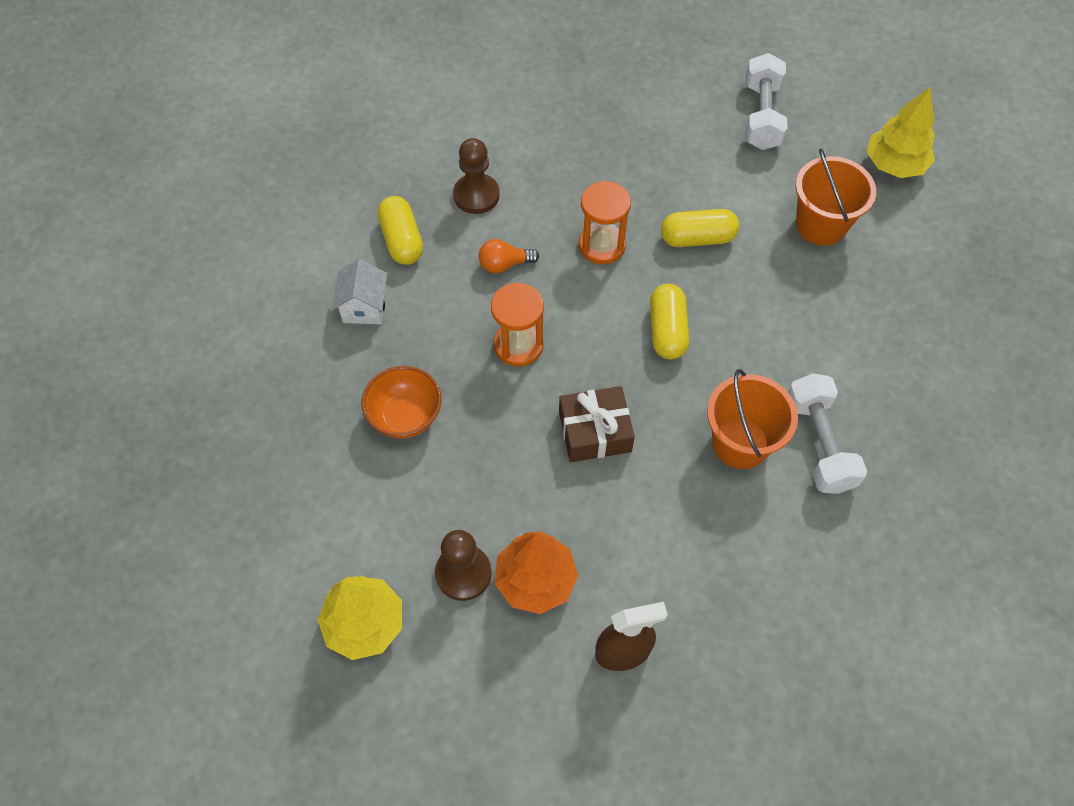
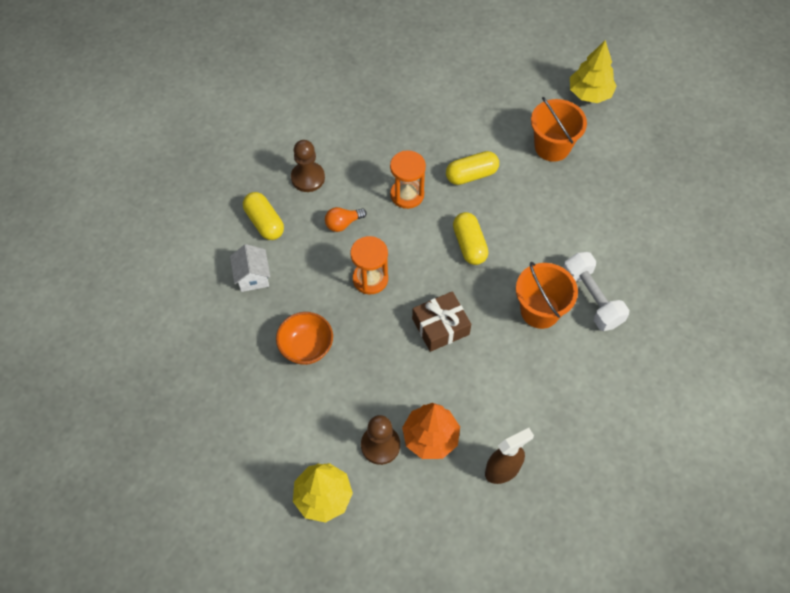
camera: 15 degrees left, 0 degrees up
white dumbbell [746,53,787,150] -> none

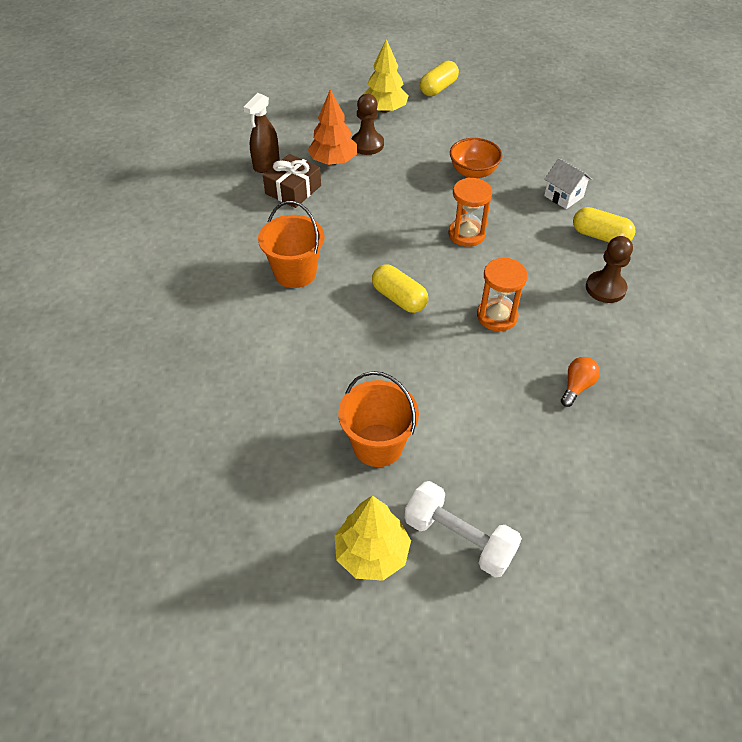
camera: 150 degrees right, 10 degrees down
orange light bulb [325,207,367,232] -> orange light bulb moved to [561,357,600,407]
brown gift [412,291,471,352] -> brown gift moved to [263,154,321,208]
yellow capsule [446,151,499,185] -> yellow capsule moved to [420,61,459,96]
white dumbbell [563,252,629,331] -> white dumbbell moved to [405,481,522,577]

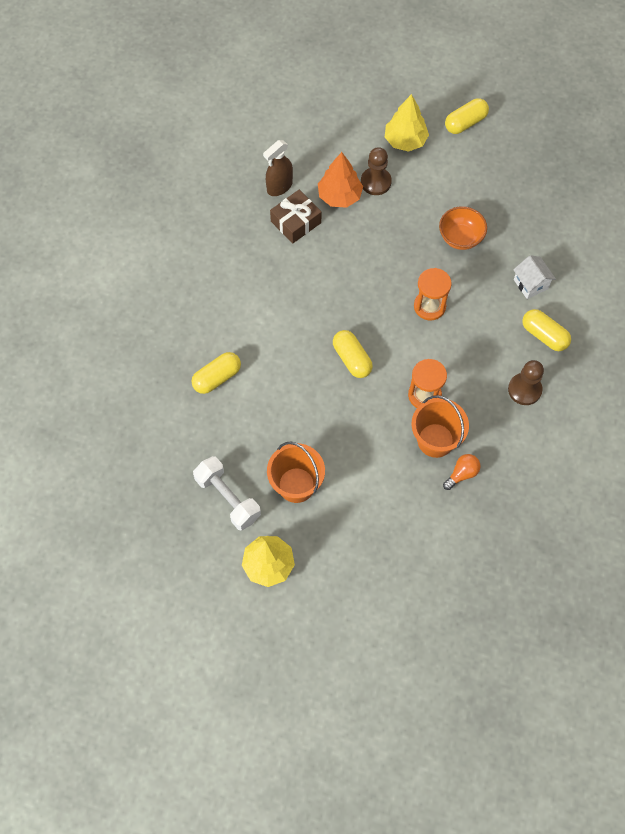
camera: 15 degrees right, 15 degrees up
orange bucket [258,201,325,288] -> orange bucket moved to [411,395,469,458]
white dumbbell [405,481,522,577] -> white dumbbell moved to [193,456,261,530]
none -> yellow capsule [191,352,241,394]

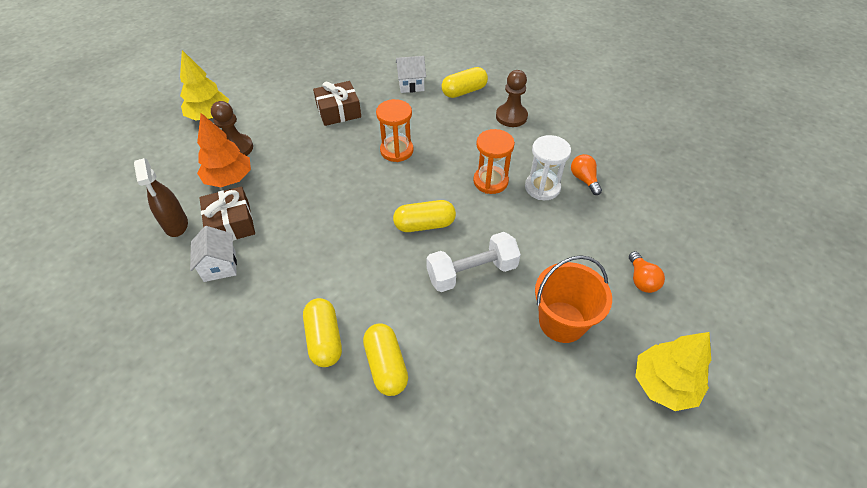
camera: 70 degrees left, 15 degrees down
white dumbbell [193,456,261,530] -> white dumbbell moved to [426,232,521,292]
orange bucket [411,395,469,458] -> white hourglass [525,135,571,200]
orange bowl [439,206,487,250] -> brown gift [313,81,361,126]
yellow capsule [445,98,489,134] -> yellow capsule moved to [303,298,342,367]
none -> white house [190,226,237,282]
none -> orange light bulb [629,251,665,293]

